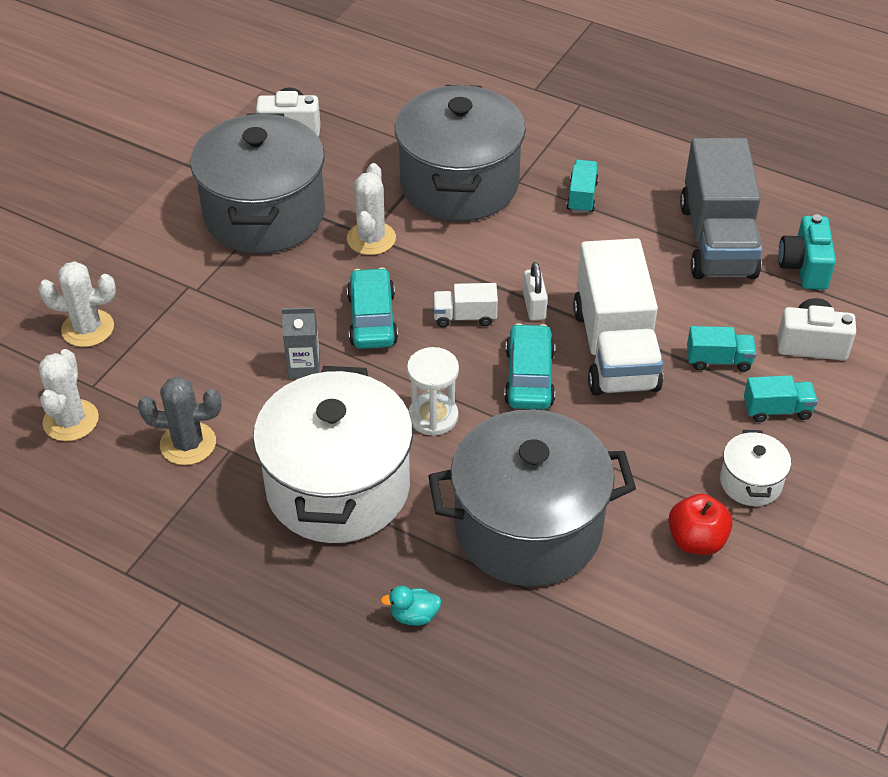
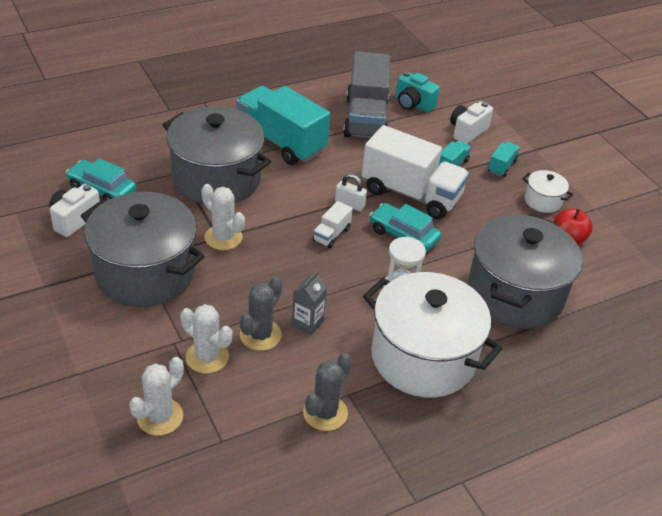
camera: 60 degrees left, 5 degrees down
white cactus [39,349,99,441] -> white cactus moved to [180,304,232,374]
turquoise car [347,268,398,349] -> turquoise car moved to [66,158,136,201]
turquoise duck [380,586,441,626] -> none
turquoise truck [566,160,599,213] -> turquoise truck [236,86,330,165], size x2.30
grey truck [680,138,763,279] -> grey truck turned 60 degrees clockwise [343,51,390,138]
none -> grey cactus [240,277,282,351]

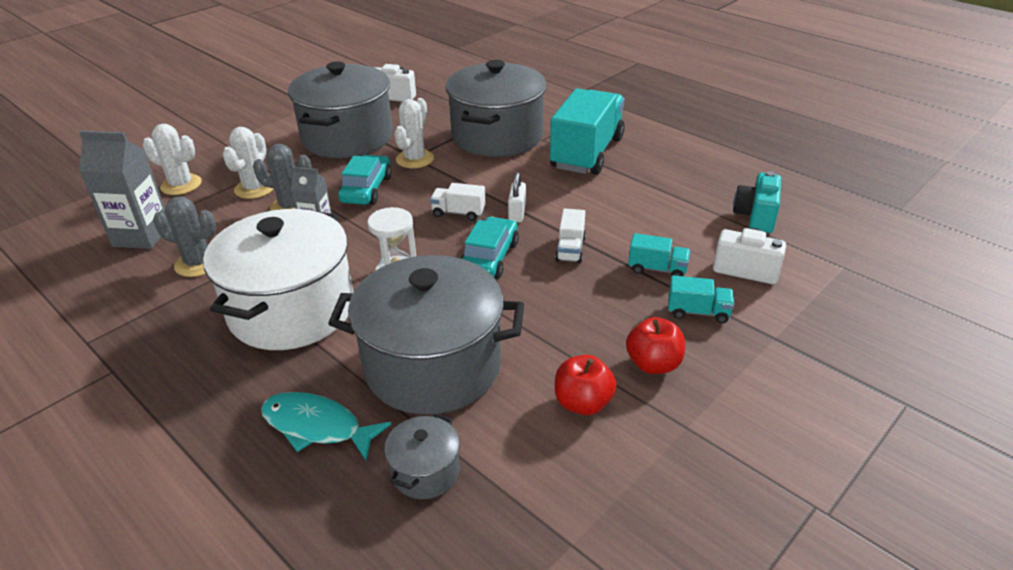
camera: 75 degrees right, 5 degrees down
turquoise car [66,158,136,201] -> turquoise car moved to [338,155,392,205]
grey truck [343,51,390,138] -> none
white truck [362,125,469,219] -> white truck [555,208,586,263], size x0.44
white pot [522,170,573,213] -> red apple [626,317,685,374]
none -> grey carton [79,131,165,249]
none -> turquoise fish [261,392,391,461]
none -> grey pot [384,413,460,499]

